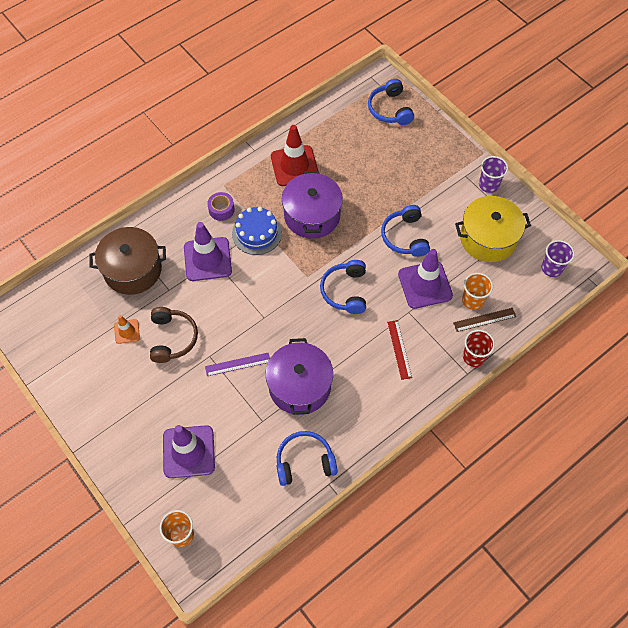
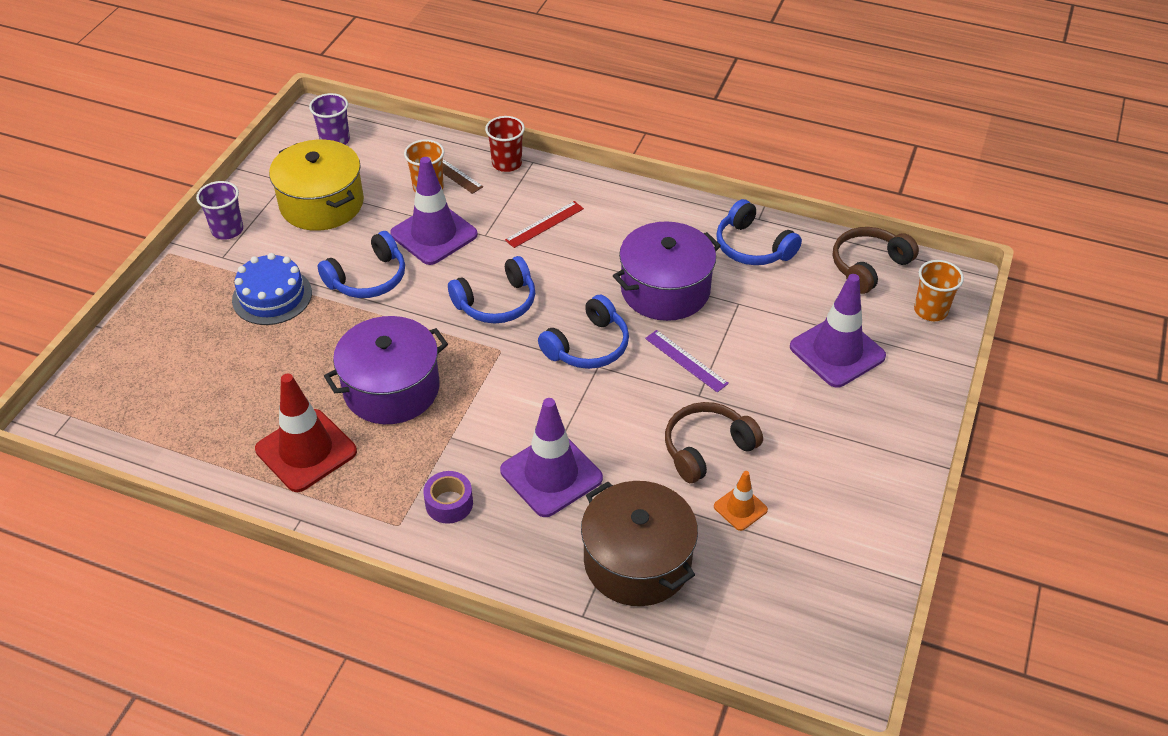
camera: 120 degrees left, 15 degrees down
blue cake [232,207,282,255] -> blue cake moved to [232,253,312,325]
blue headphones [368,79,414,125] -> blue headphones moved to [538,295,629,369]
none -> brown headphones [833,227,919,294]

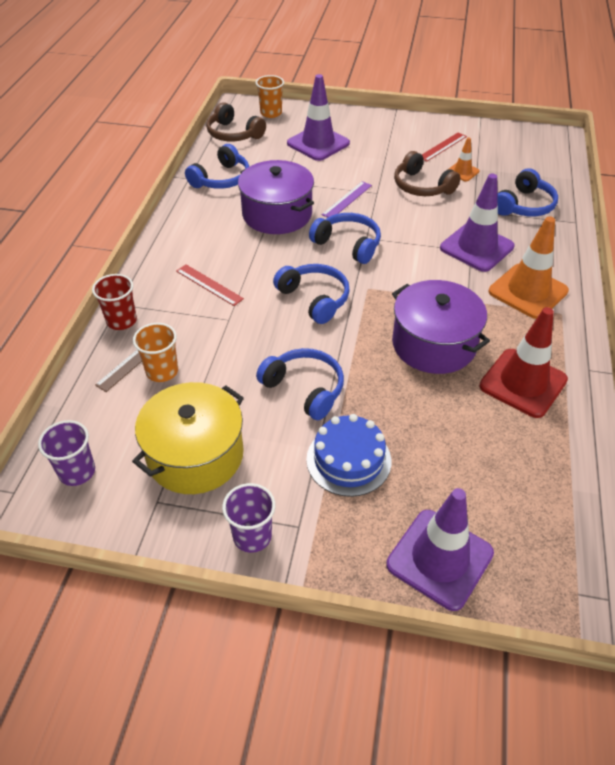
camera: 100 degrees left, 0 degrees up
purple traffic cone [390,157,478,265] -> purple traffic cone moved to [386,488,494,611]
purple tape [423,471,473,524] -> orange traffic cone [489,216,569,319]
brown pot [581,481,698,606] -> blue headphones [497,168,558,216]
none -> red ruler [422,132,467,162]

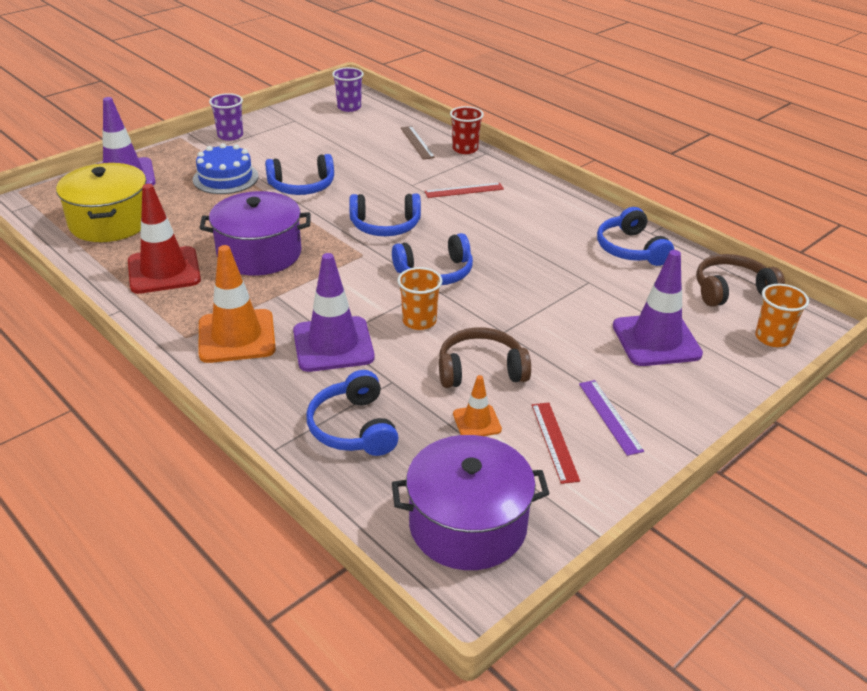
camera: 125 degrees right, 10 degrees down
yellow pot [132,382,244,494] -> yellow pot moved to [56,163,146,242]
orange cup [133,323,178,382] -> orange cup moved to [397,267,443,330]
purple pot [238,160,314,234] -> purple pot moved to [392,435,550,570]
purple ruler [321,181,372,218] -> purple ruler moved to [579,380,644,456]

